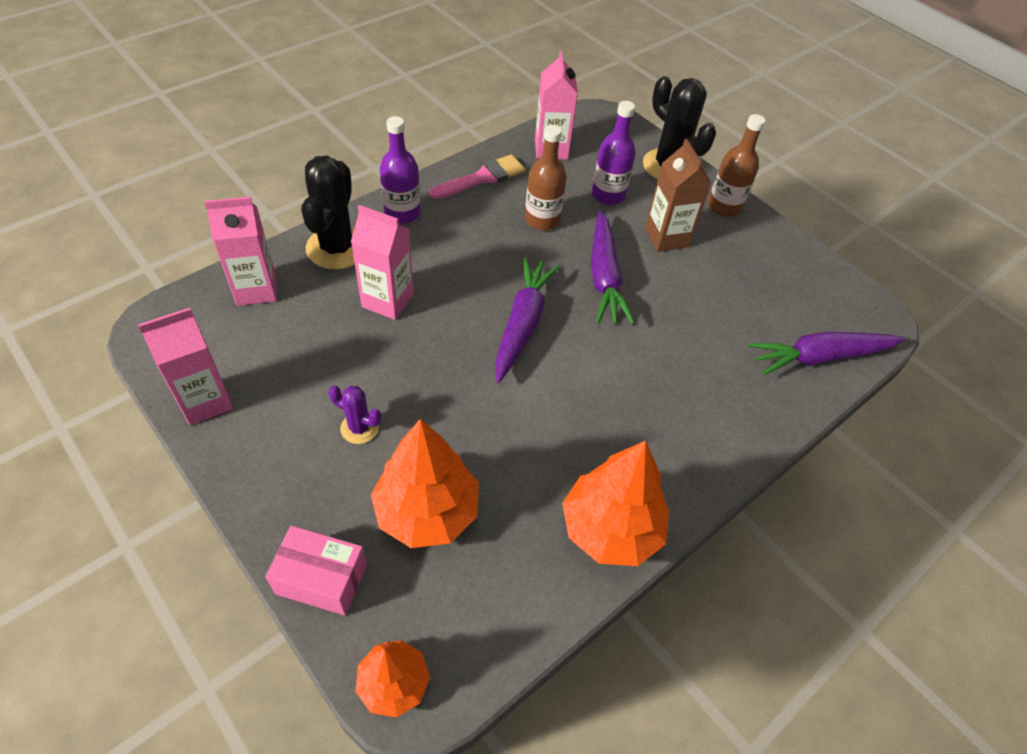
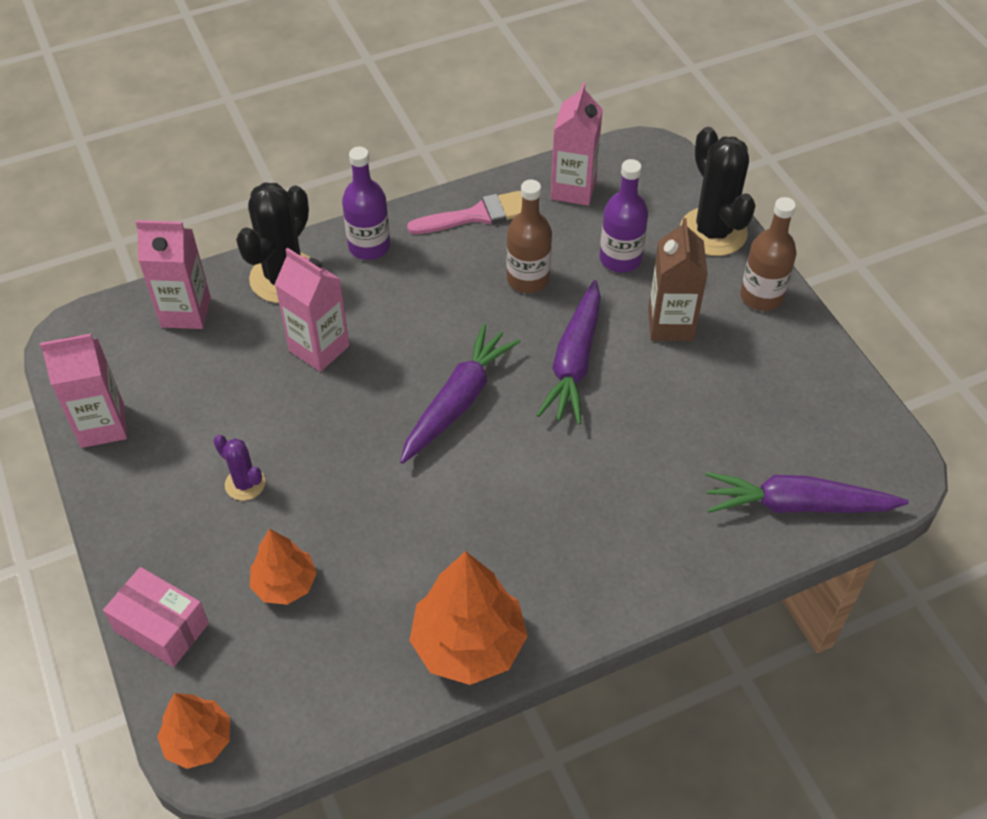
camera: 20 degrees right, 0 degrees up
orange tree [371,419,479,548] -> orange tree [250,529,317,605], size x0.60

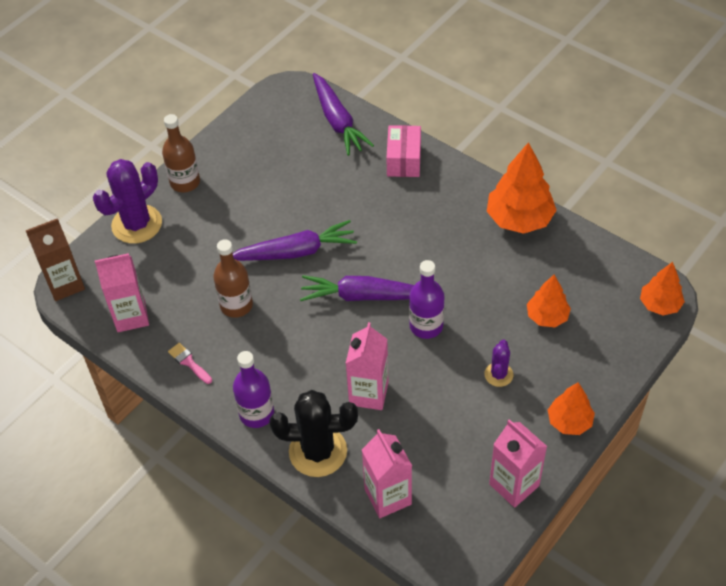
camera: 115 degrees left, 0 degrees up
pink box [103,567,209,667] -> pink box moved to [386,125,421,177]
pink brush [407,191,522,234] -> pink brush [168,343,212,384], size x0.58
purple bottle [600,159,648,273] -> purple bottle moved to [409,260,444,339]
brown carton [648,218,708,341] -> brown carton moved to [25,218,85,301]
black cactus [680,127,756,256] -> purple cactus [93,159,162,244]
none -> orange tree [548,382,595,435]

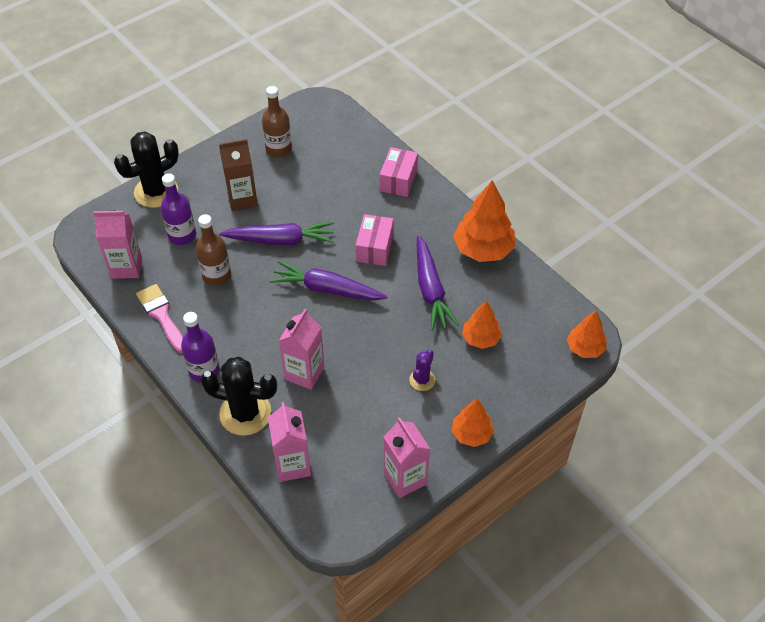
camera: 10 degrees right, 0 degrees up
brown carton [25,218,85,301] -> brown carton moved to [219,139,258,211]
purple cactus [93,159,162,244] -> black cactus [114,131,179,208]
brown bottle [162,114,200,192] -> brown bottle moved to [262,86,292,157]
pink brush [168,343,212,384] -> pink brush [136,284,183,353], size x1.73
purple carrot [313,73,374,156] -> purple carrot moved to [417,235,459,331]
purple bottle [409,260,444,339] -> purple bottle moved to [161,173,196,245]
none -> pink box [356,214,394,266]

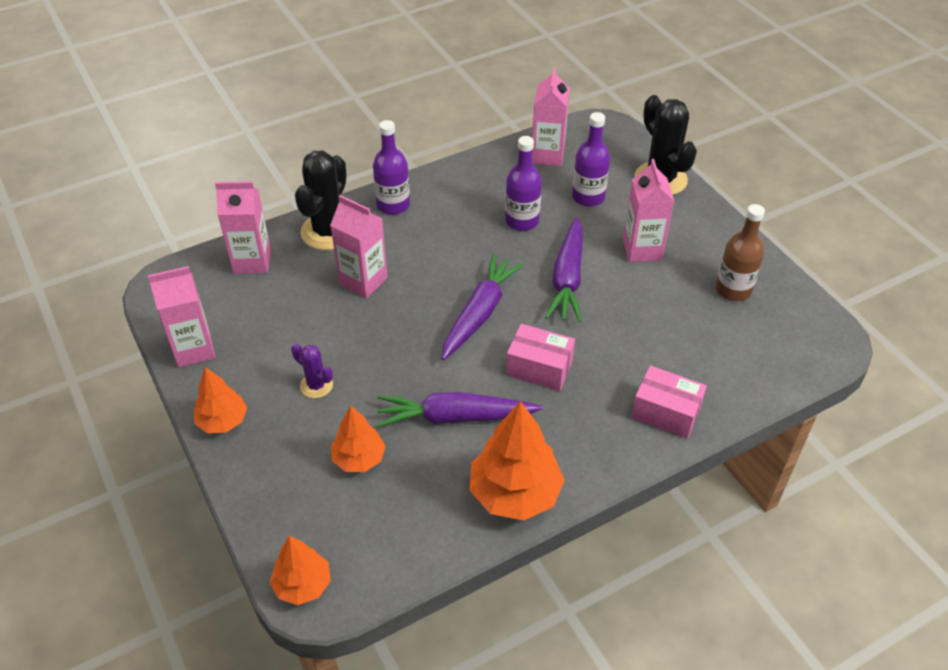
camera: 100 degrees right, 5 degrees down
pink brush [136,284,183,353] -> none
brown bottle [196,214,231,286] -> purple bottle [505,136,542,231]
brown carton [219,139,258,211] -> pink carton [623,159,674,262]

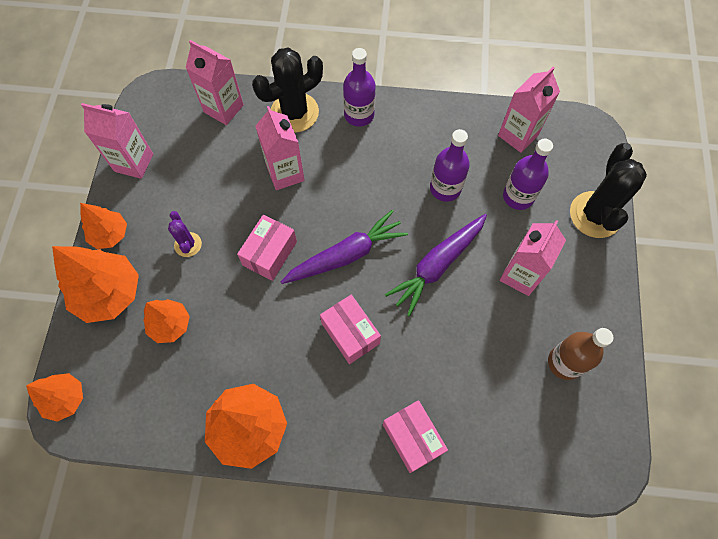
camera: 35 degrees right, 20 degrees up
purple carrot [376,392,542,428] -> none
none -> orange tree [52,246,139,323]
none -> pink box [237,214,297,281]

